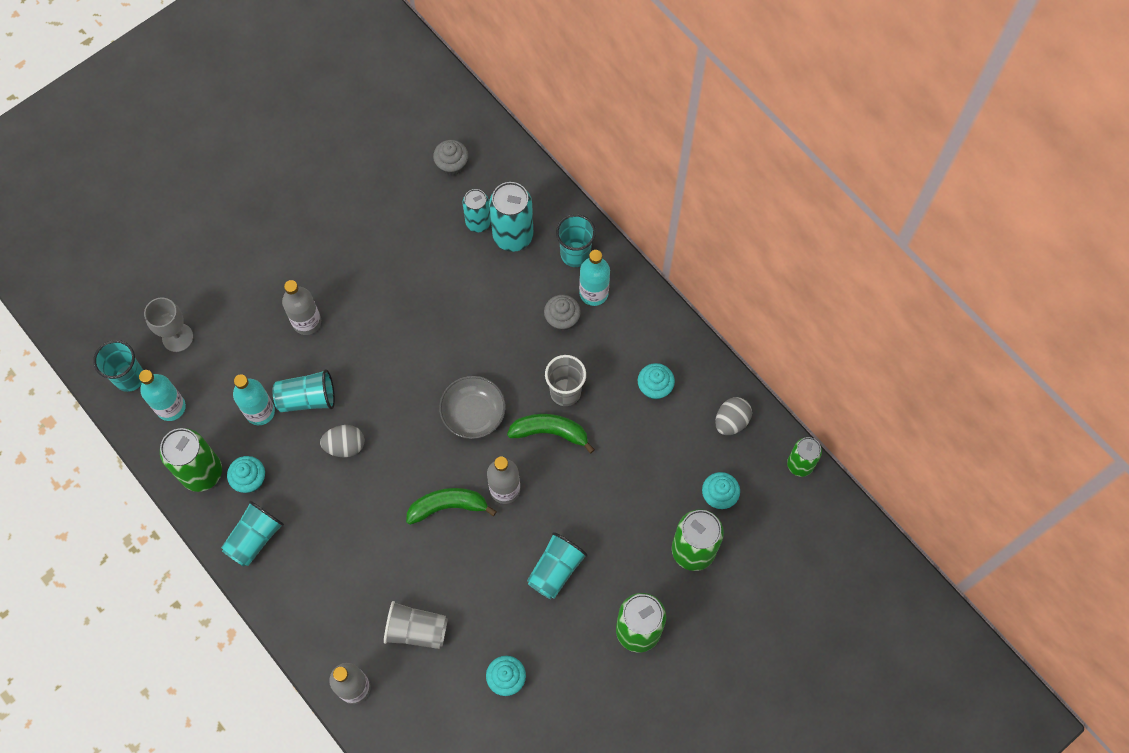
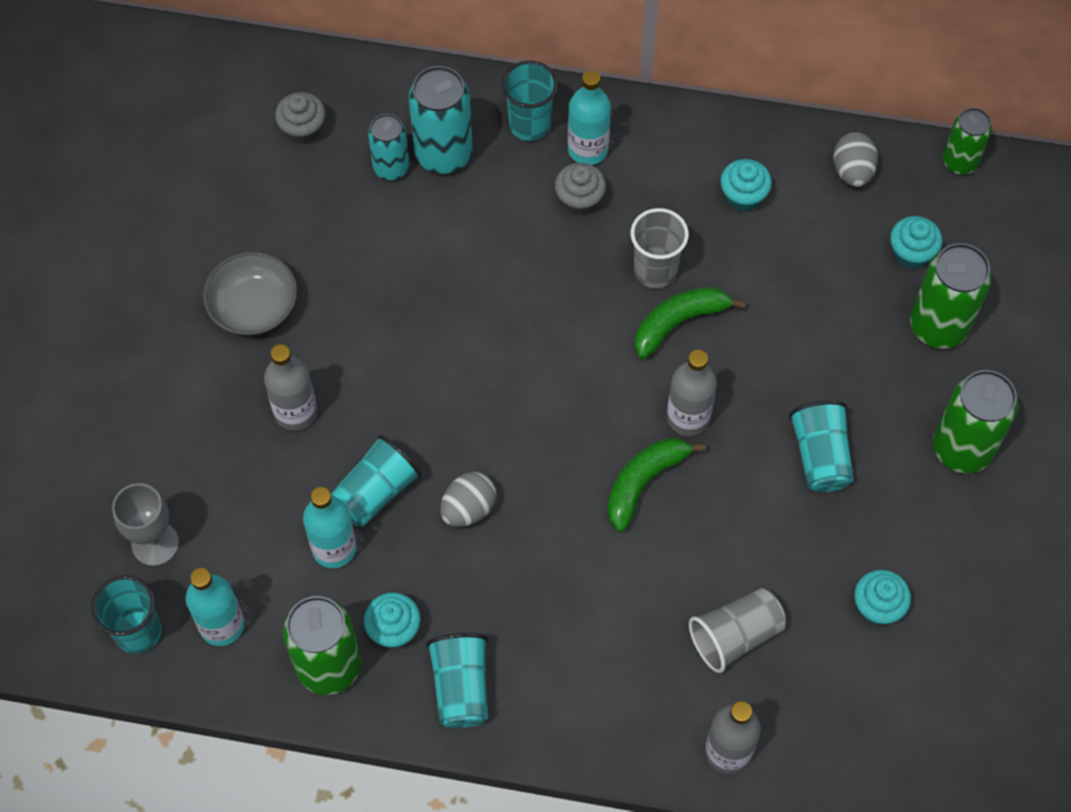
camera: 40 degrees left, 5 degrees down
grey bowl [439,376,506,439] -> grey bowl moved to [203,252,297,335]

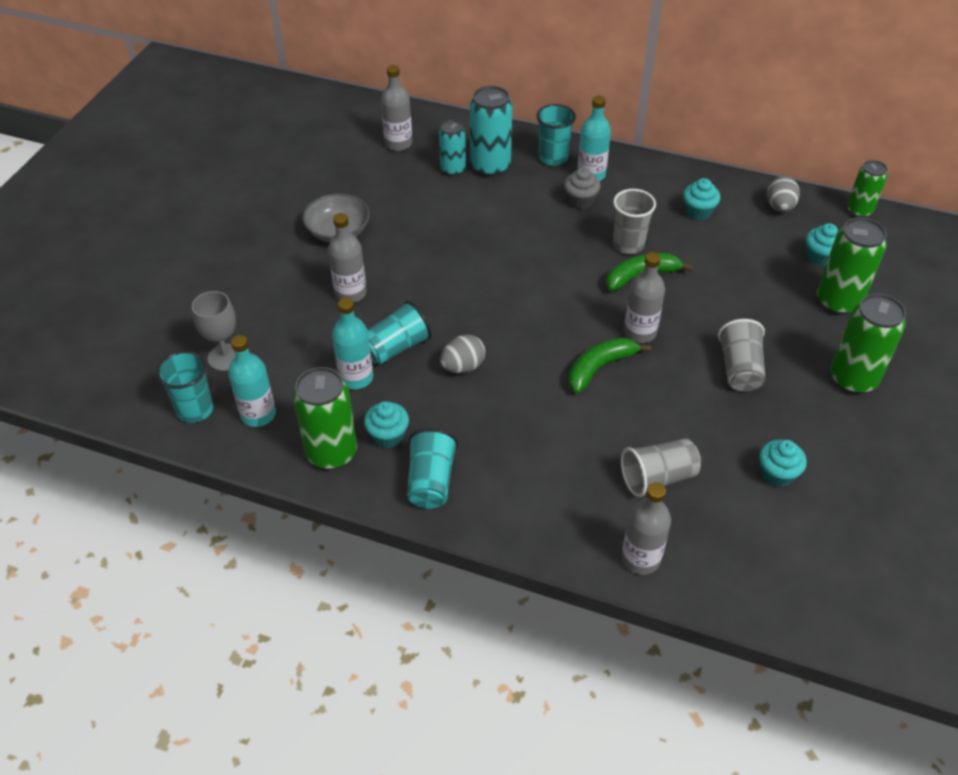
camera: 10 degrees right, 15 degrees down
grey cupcake [275,92,326,144] -> grey bottle [381,65,412,151]
turquoise cup [789,400,854,492] -> grey cup [718,319,765,392]

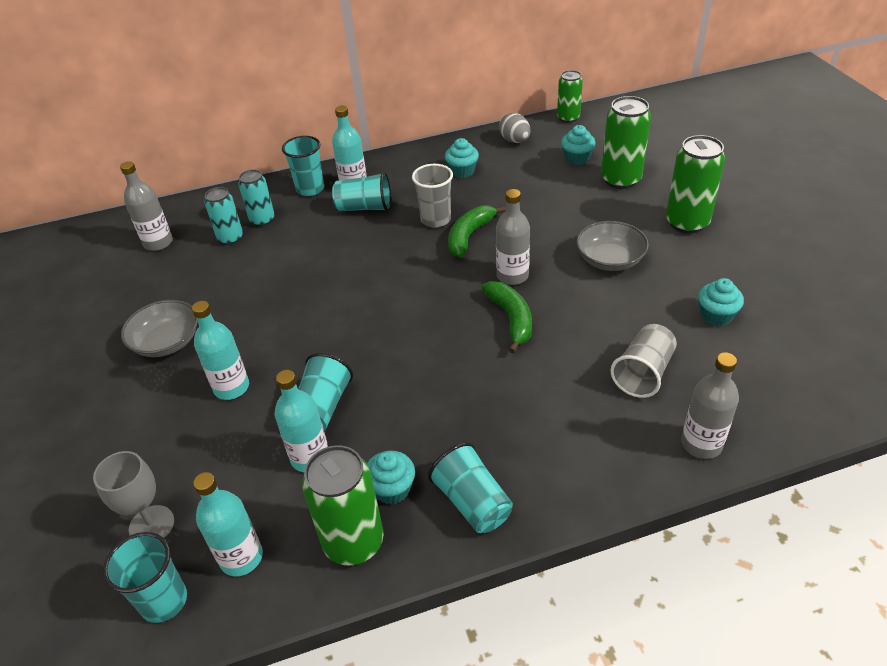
camera: 35 degrees left, 5 degrees down
grey bottle [328,213,367,303] -> turquoise bottle [192,301,249,400]
grey egg [440,335,486,373] -> none
turquoise can [470,86,512,177] -> turquoise can [238,169,275,227], size x0.63
grey cupcake [564,167,601,209] -> turquoise cup [332,172,391,212]
green banana [569,337,651,394] -> green banana turned 150 degrees clockwise [481,281,532,353]
grey cup [718,319,765,392] -> grey bowl [576,221,649,271]

